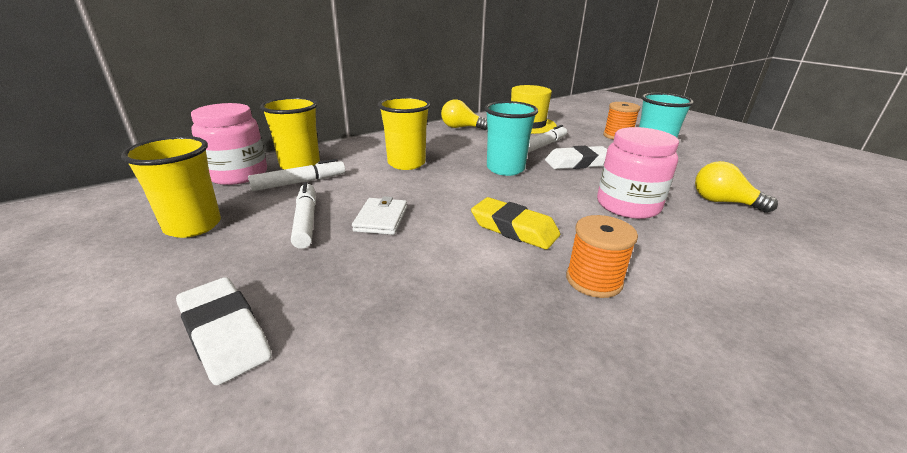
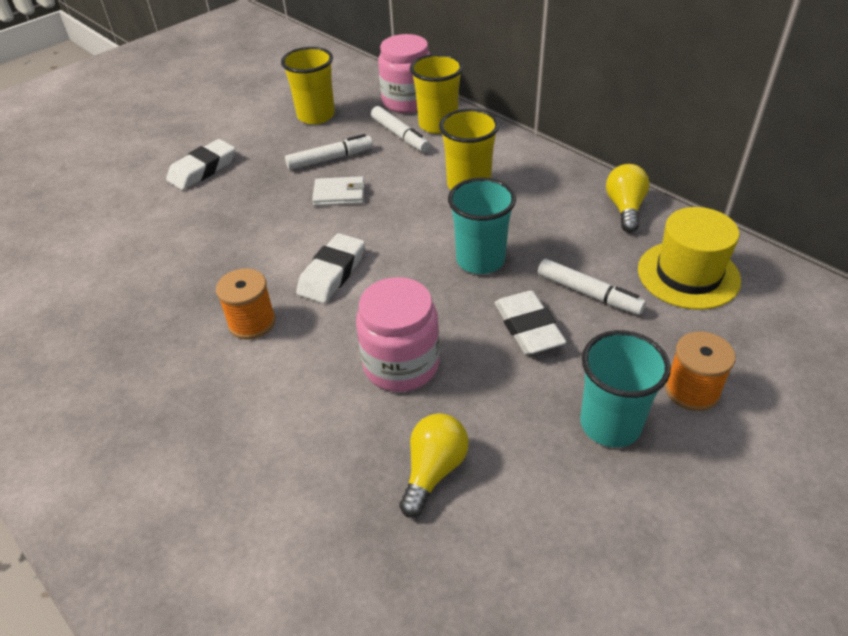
camera: 85 degrees right, 15 degrees up
yellow eraser [471,197,560,250] -> white eraser [296,233,365,304]

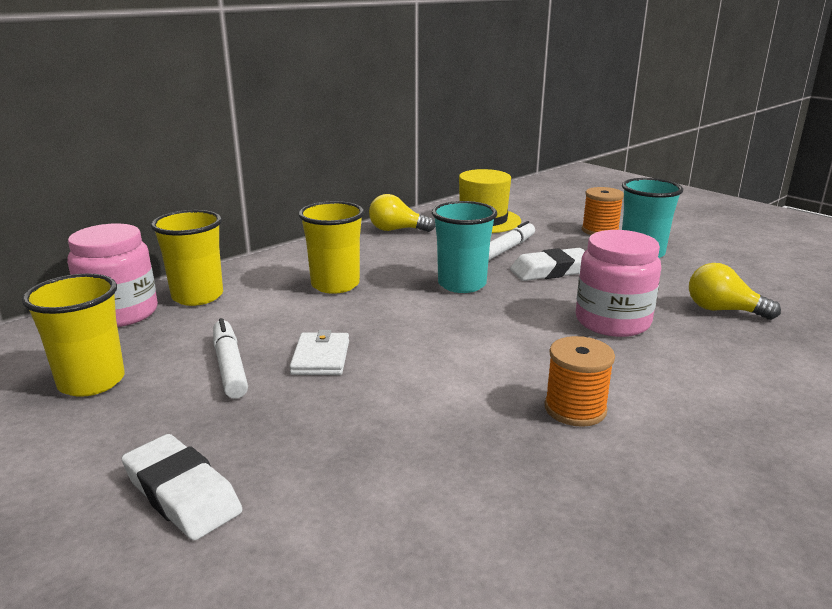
camera: 90 degrees left, 20 degrees down
white eraser [296,233,365,304] -> none
white marker [371,106,430,152] -> none

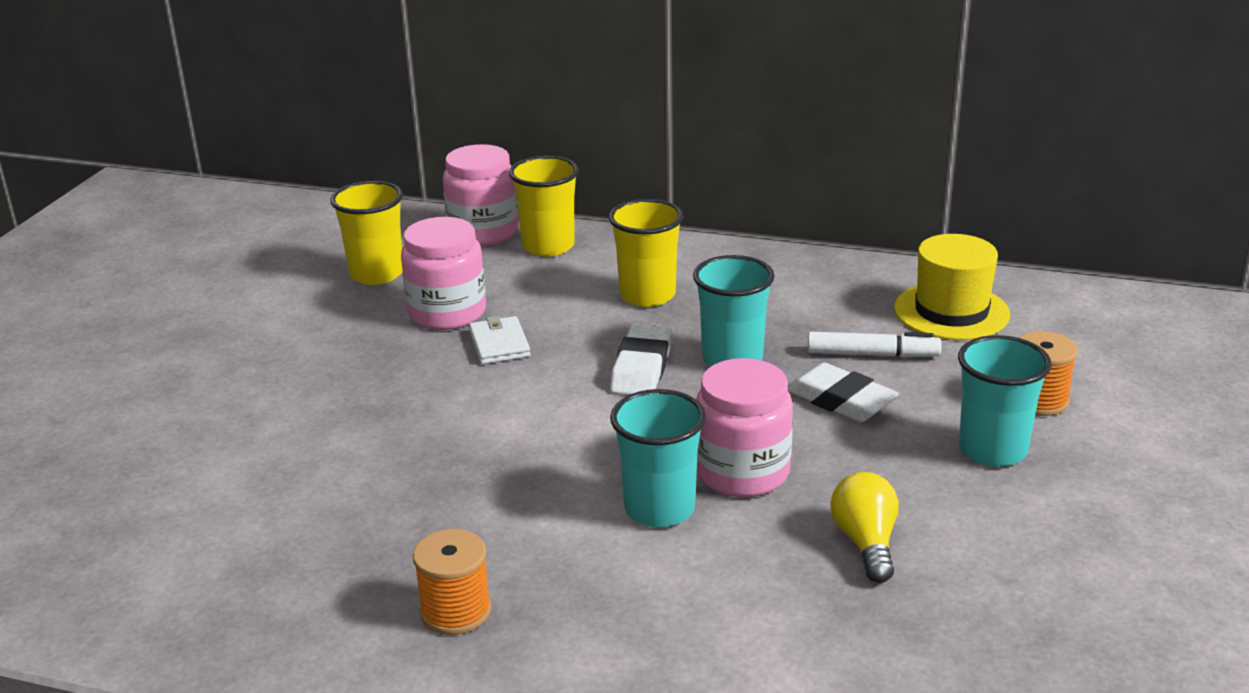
camera: 60 degrees right, 5 degrees up
white eraser [121,434,242,540] -> white eraser moved to [610,324,672,395]
white marker [213,318,248,399] -> pink jar [401,217,486,330]
white wallet [290,330,349,375] -> white wallet turned 75 degrees counterclockwise [469,316,531,364]
yellow light bulb [369,194,436,232] -> none
orange spool [545,336,615,427] -> orange spool moved to [413,529,492,635]
none -> turquoise cup [610,389,706,527]

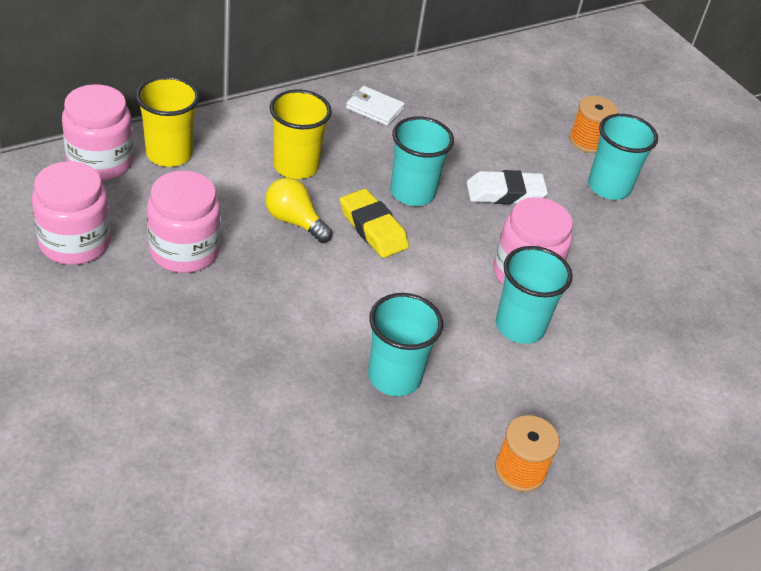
camera: 55 degrees left, 15 degrees up
yellow cup [330,181,403,285] -> pink jar [32,161,111,265]
white wallet [469,316,531,364] -> white wallet moved to [346,86,405,126]
white eraser [610,324,672,395] -> yellow eraser [340,189,409,258]
white marker [808,332,942,358] -> none
yellow light bulb [831,472,899,583] -> yellow light bulb moved to [265,177,332,243]
yellow hat [894,234,1010,340] -> none
none -> turquoise cup [368,293,443,396]

